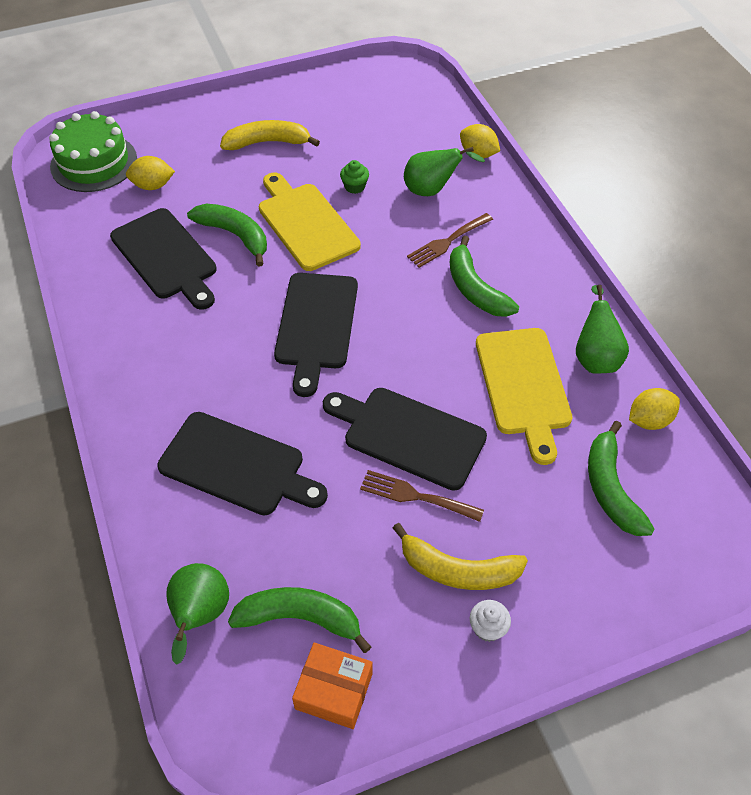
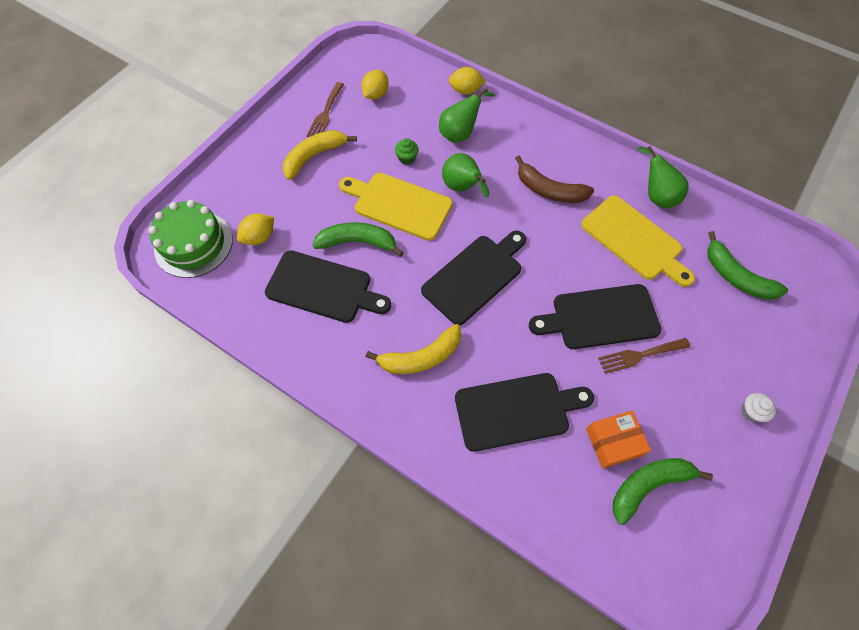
camera: 35 degrees left, 10 degrees up
green pear [166,563,229,665] -> green pear moved to [442,153,489,197]
black cutting board [274,273,358,397] -> black cutting board turned 105 degrees counterclockwise [421,231,526,325]
orange box [292,643,373,729] -> orange box moved to [586,410,651,468]
yellow banana [393,523,528,590] -> yellow banana moved to [366,324,462,374]
brown fork [407,213,493,268] -> brown fork moved to [306,82,344,137]
green banana [450,236,519,317] -> brown banana [515,156,594,203]
yellow lemon [629,388,680,430] -> yellow lemon moved to [361,70,389,99]

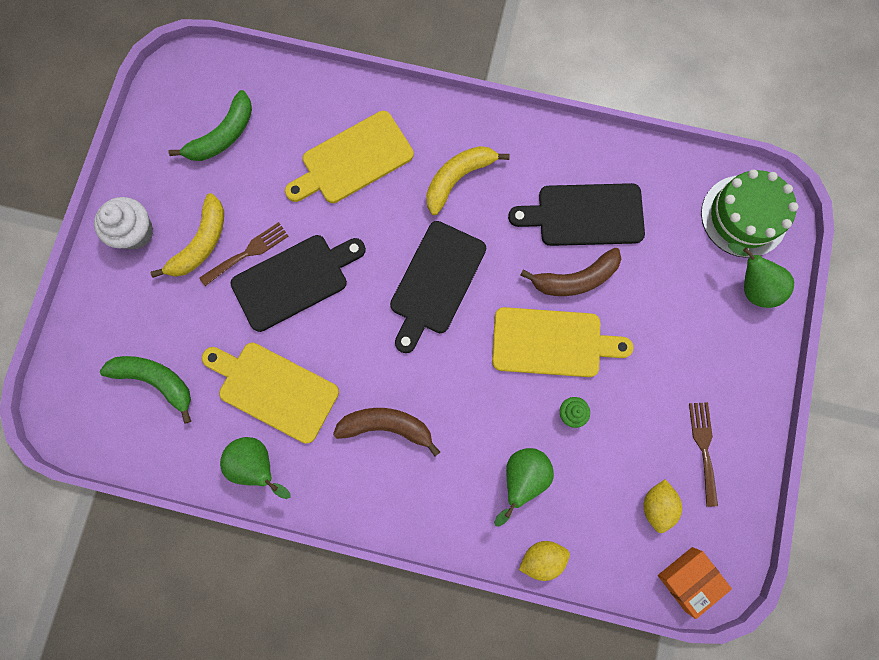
camera: 160 degrees right, 15 degrees up
yellow lemon [237,214,274,245] -> none
yellow banana [283,130,357,180] -> yellow banana moved to [150,193,224,278]
green banana [313,222,403,257] -> brown banana [520,248,621,296]
green pear [442,153,489,197] -> green pear moved to [728,243,794,308]
black cutting board [455,373,594,452] -> yellow cutting board [285,111,414,203]
orange box [586,410,651,468] -> orange box moved to [658,547,732,619]
white cupcake [741,393,776,422] -> white cupcake [94,197,153,249], size x1.79

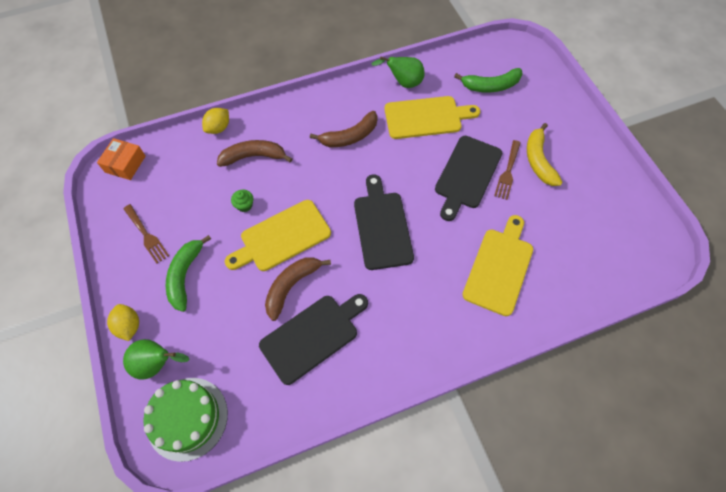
camera: 145 degrees right, 15 degrees down
white cupcake [94,197,153,249] -> none
green banana [169,90,252,161] -> green banana moved to [166,235,211,312]
yellow banana [426,146,510,215] -> none
green pear [494,448,554,526] -> brown banana [217,140,293,167]
yellow lemon [644,479,682,533] -> yellow lemon moved to [107,304,139,341]

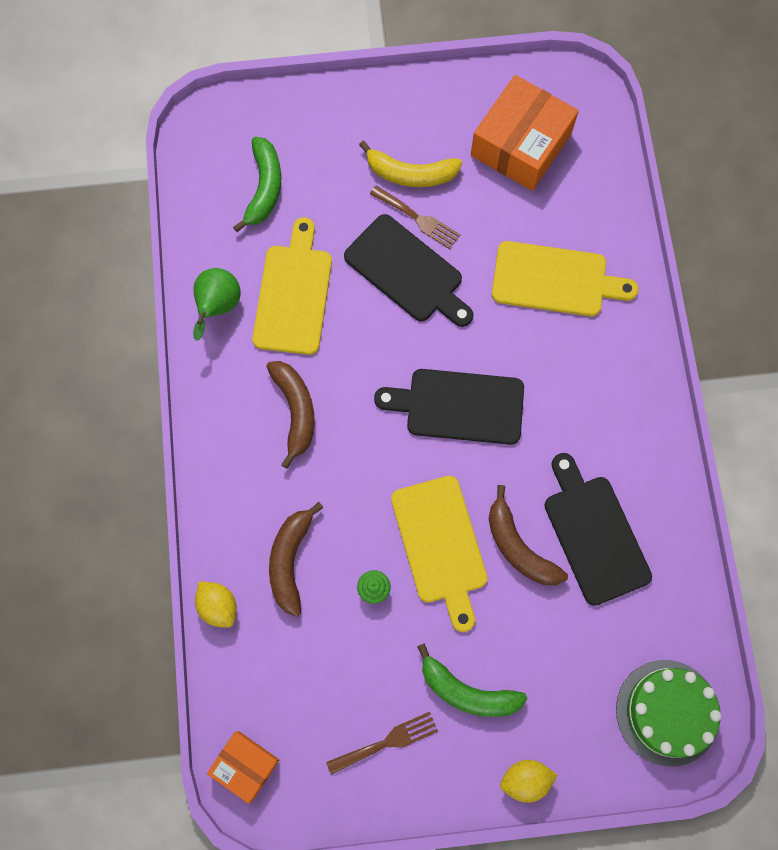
camera: 75 degrees left, 10 degrees up
green pear [123,339,190,380] -> none
yellow cutting board [462,215,533,316] -> yellow cutting board turned 150 degrees clockwise [492,241,639,316]
none -> orange box [471,75,579,191]

